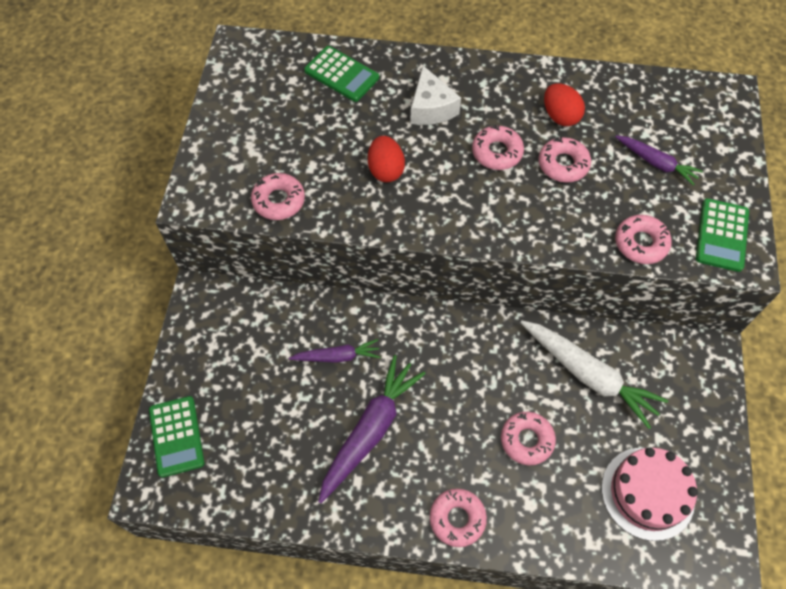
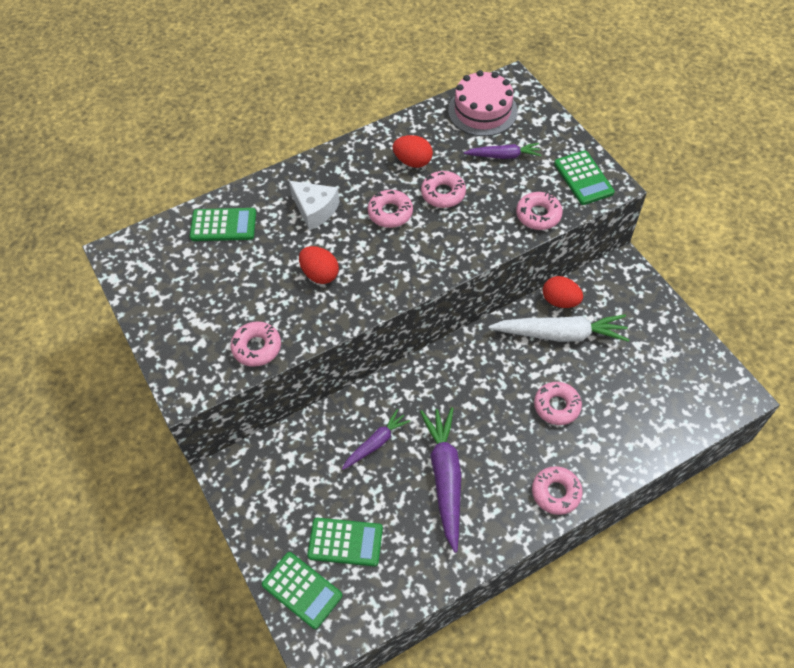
camera: 35 degrees left, 5 degrees down
pink cake [602,447,698,541] -> pink cake moved to [448,70,518,136]
none -> green calculator [307,518,383,567]
none -> red egg [543,276,583,308]

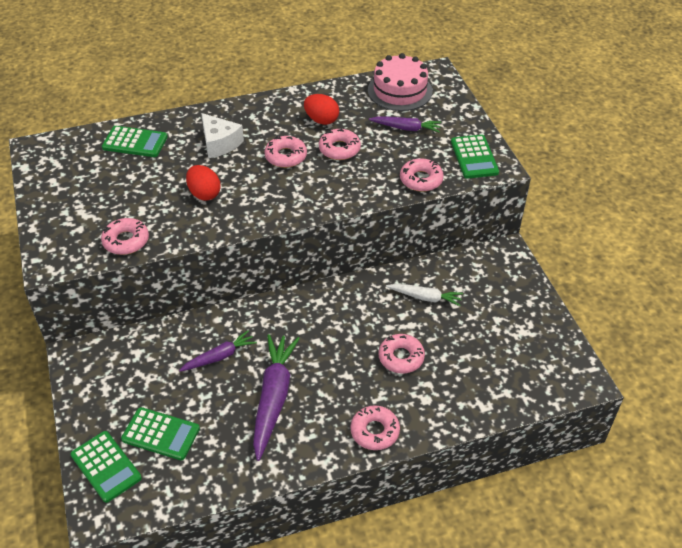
camera: 10 degrees right, 10 degrees down
white carrot [488,315,629,342] -> white carrot [386,284,463,306], size x0.57
red egg [543,276,583,308] -> none

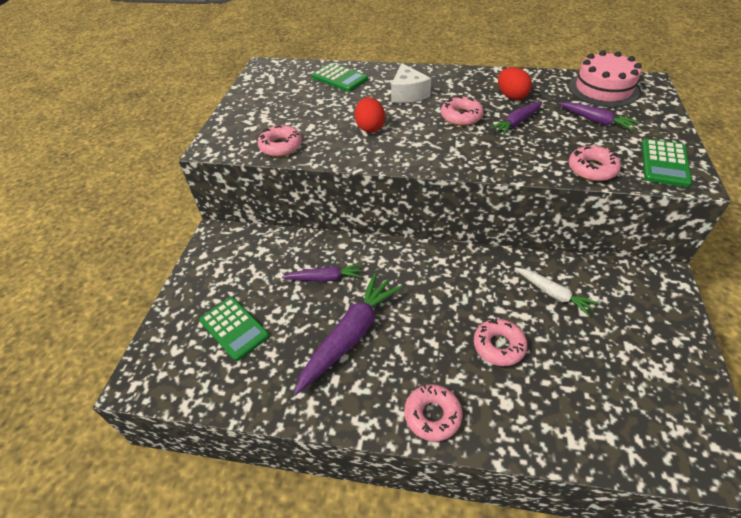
camera: 30 degrees right, 0 degrees up
green calculator [70,431,142,503] -> none
pink donut [319,129,361,160] -> purple carrot [490,101,542,135]

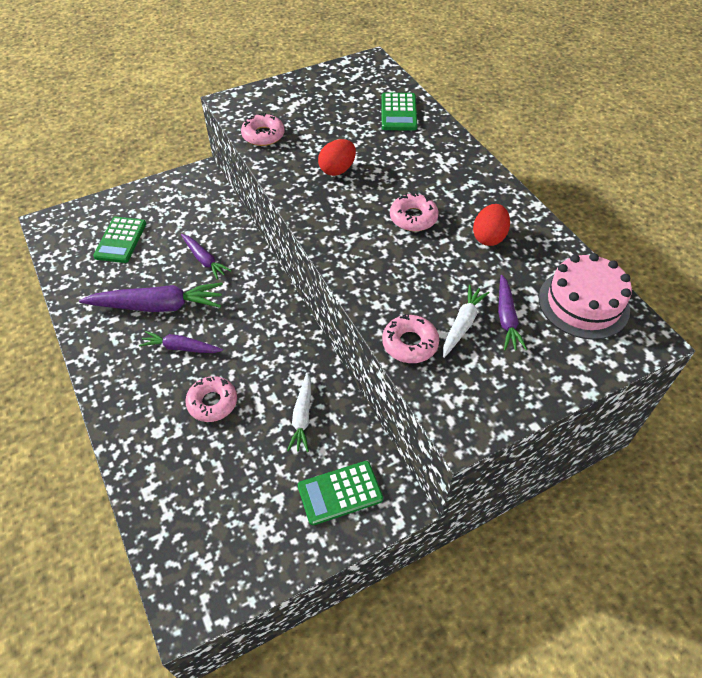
camera: 50 degrees right, 5 degrees up
white cheese [391,63,431,103] -> none
pink donut [404,384,462,442] -> none
purple carrot [490,101,542,135] -> purple carrot moved to [139,331,223,353]
green calculator [642,139,692,187] -> green calculator moved to [298,461,383,525]
none -> white carrot [443,285,490,358]

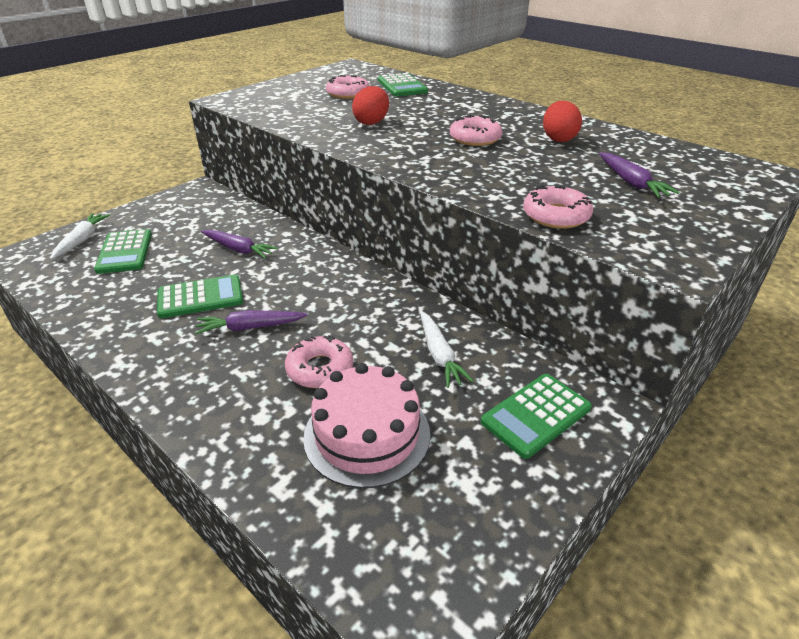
camera: 20 degrees left, 15 degrees down
purple carrot [79,283,223,312] -> green calculator [157,275,243,318]
pink donut [241,113,285,146] -> pink donut moved to [326,75,369,99]
white carrot [443,285,490,358] -> white carrot moved to [50,213,110,259]
pink cake [539,253,632,340] -> pink cake moved to [303,363,430,488]

